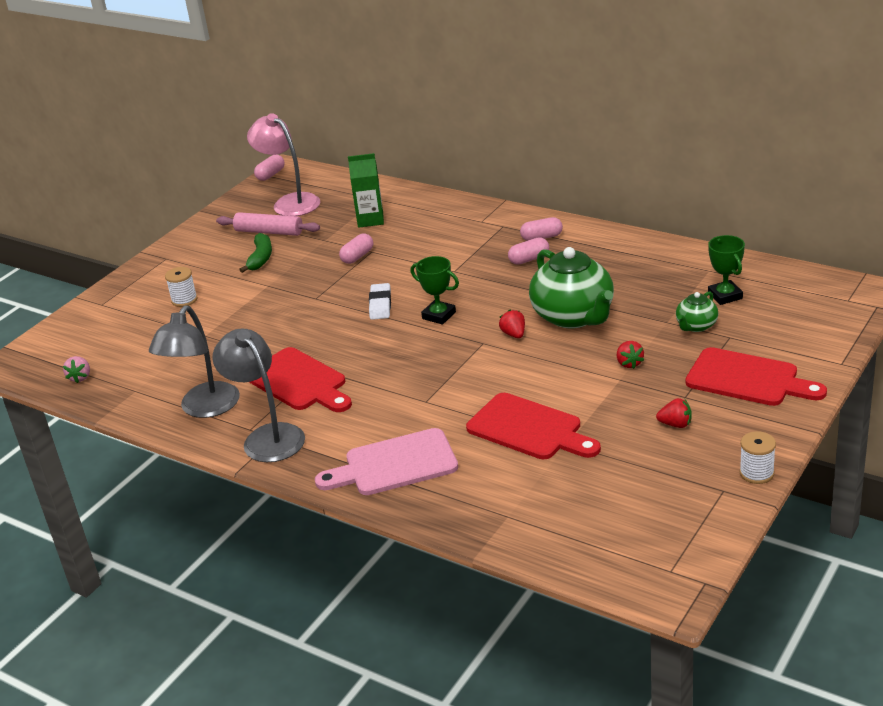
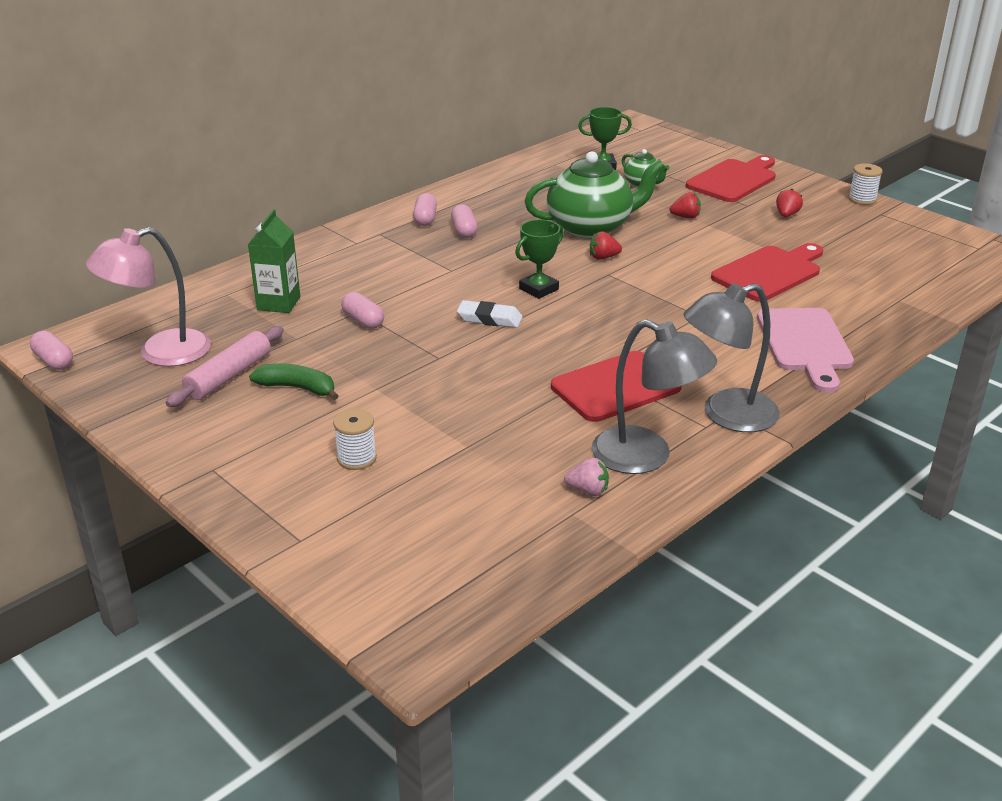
camera: 80 degrees left, 0 degrees up
pink strawberry [63,356,90,383] -> pink strawberry moved to [564,458,609,496]

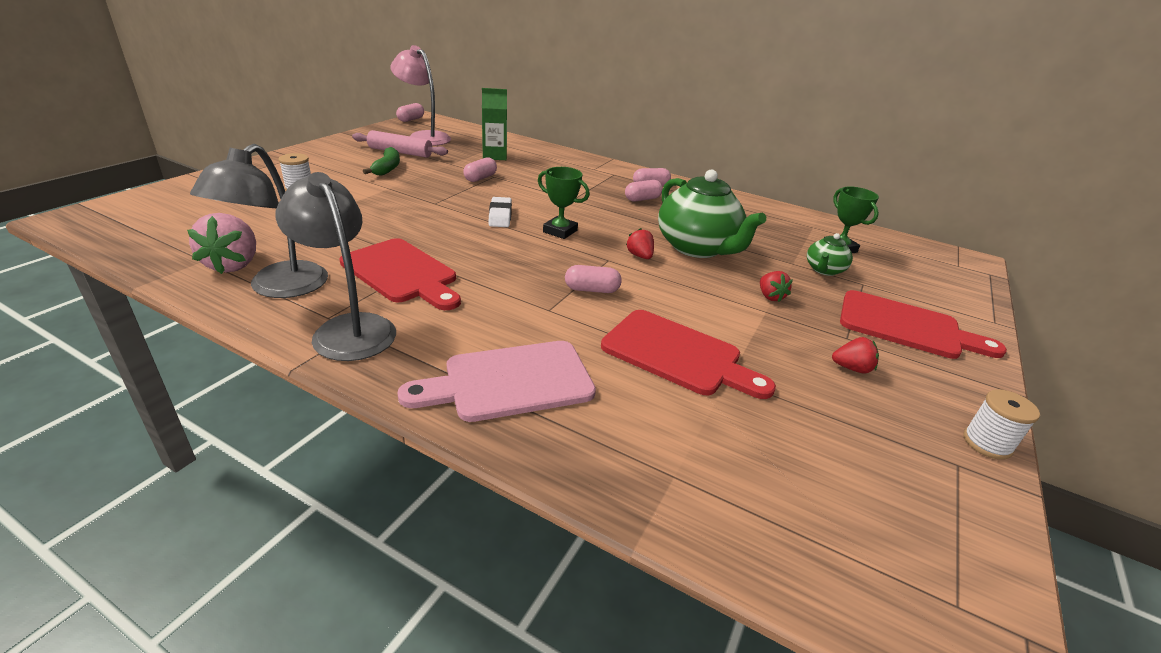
camera: 70 degrees right, 0 degrees up
pink strawberry [564,458,609,496] -> pink strawberry [187,213,256,274], size x1.80
none -> pink capsule [565,265,622,293]

